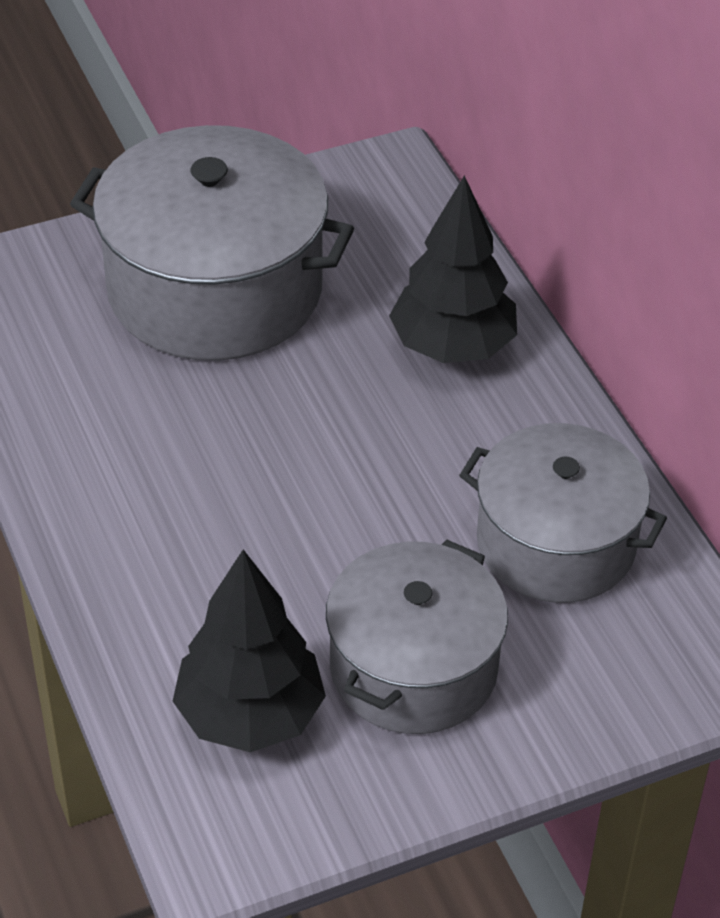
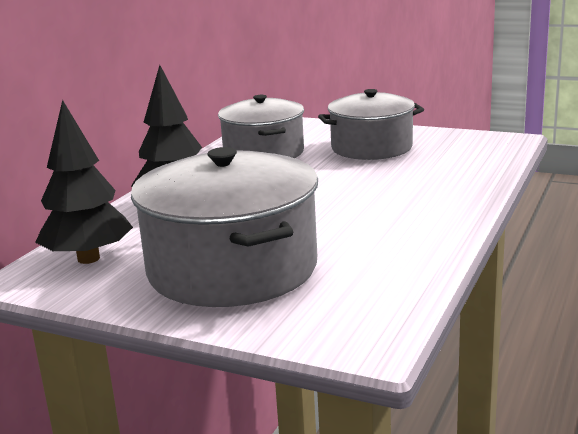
camera: 130 degrees left, 25 degrees down
black tree [173,550,326,752] -> black tree moved to [35,100,133,264]

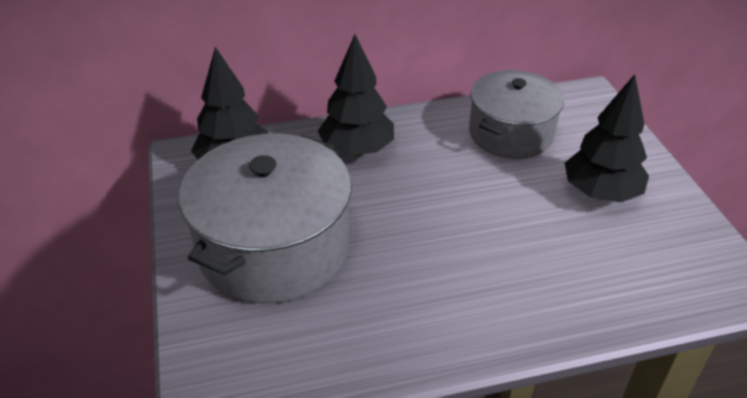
camera: 50 degrees right, 20 degrees up
grey pot [318,89,424,160] -> black tree [565,74,649,202]

